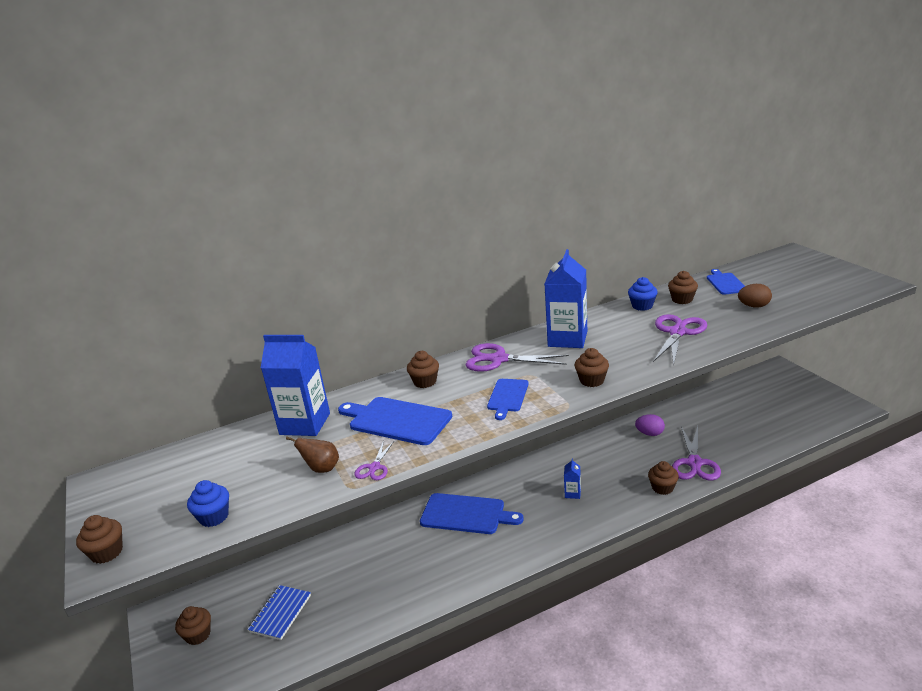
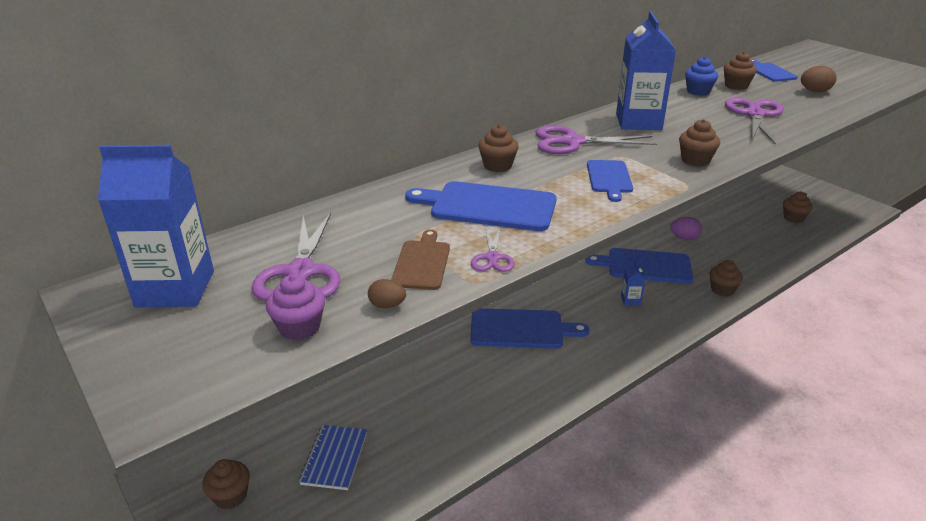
camera: 15 degrees left, 5 degrees up
brown cupcake [76,515,123,564] -> brown cupcake moved to [783,191,813,223]
blue cupcake [187,480,229,527] -> purple cupcake [266,274,325,341]
blue carton [261,335,330,436] -> blue carton moved to [98,145,214,307]
brown pear [286,436,339,473] -> brown cutting board [391,230,450,290]
purple scissors [672,426,721,481] -> purple scissors moved to [251,212,340,301]
none -> brown egg [368,279,406,308]
none -> blue cutting board [585,248,693,284]

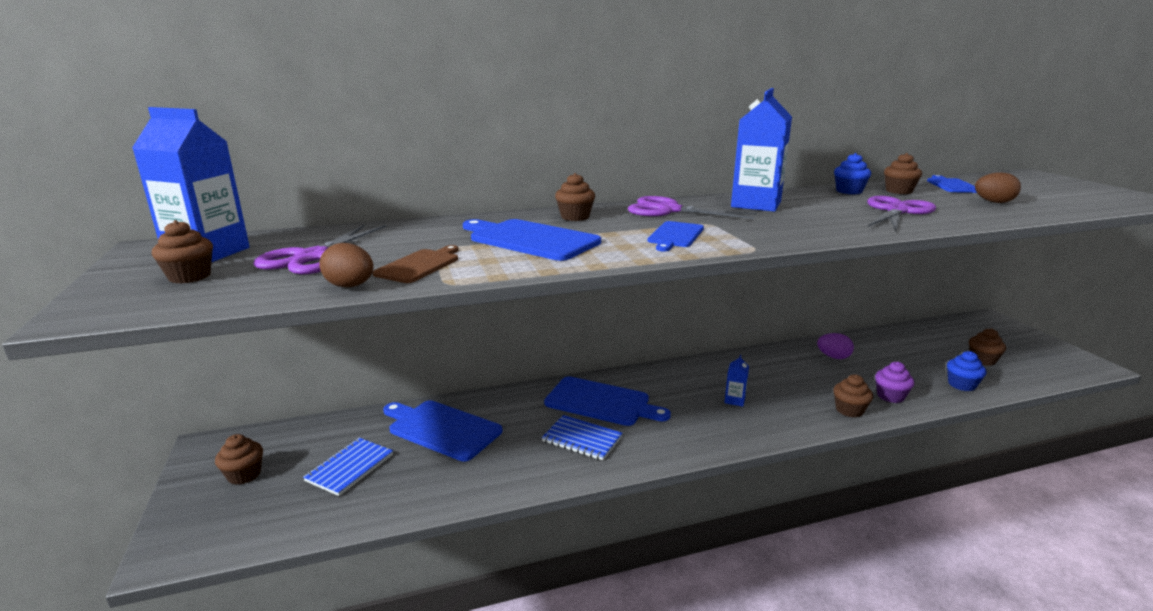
camera: 20 degrees right, 10 degrees down
purple cupcake [266,274,325,341] -> purple cupcake moved to [875,362,914,403]
brown egg [368,279,406,308] -> brown egg [319,243,373,288], size x1.52
purple scissors [471,227,514,272] -> none
blue cutting board [585,248,693,284] -> blue cutting board moved to [383,400,502,461]
brown cupcake [679,119,720,167] -> brown cupcake moved to [152,220,213,284]
none -> blue notebook [542,415,623,461]
none -> blue cupcake [947,351,987,391]

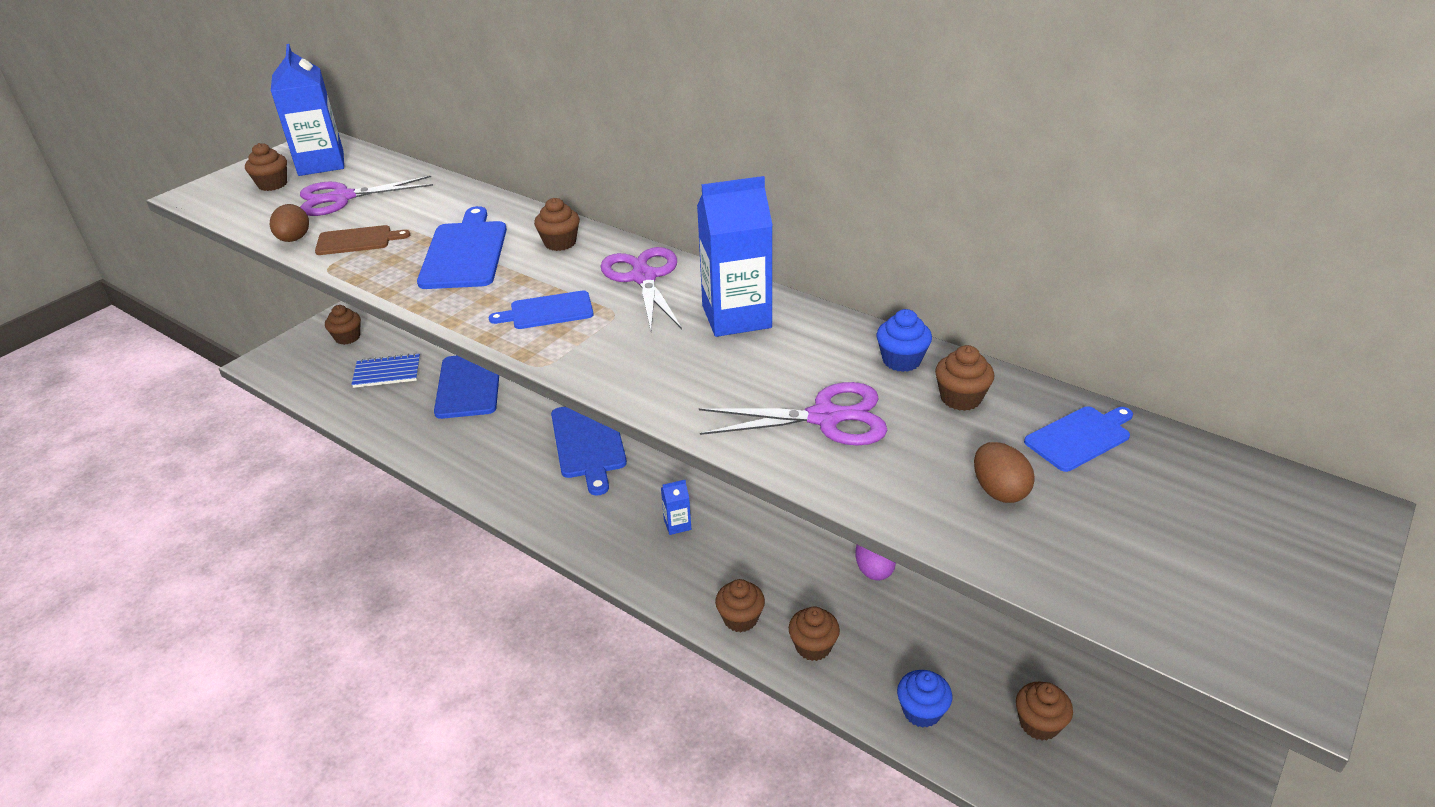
camera: 55 degrees right, 15 degrees up
blue notebook [542,415,623,461] -> none
purple cupcake [875,362,914,403] -> brown cupcake [789,606,840,661]

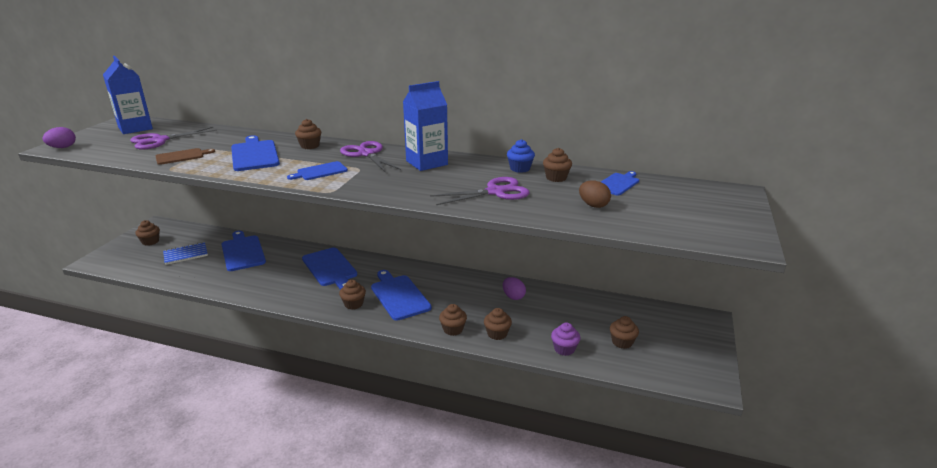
camera: 20 degrees left, 10 degrees down
brown cupcake [245,143,287,191] -> brown cupcake moved to [339,280,366,310]
brown egg [270,204,309,242] -> none
blue carton [661,480,691,535] -> blue cutting board [371,270,432,321]
blue cupcake [897,670,952,728] -> purple cupcake [551,323,581,356]
none -> purple egg [42,127,76,148]

